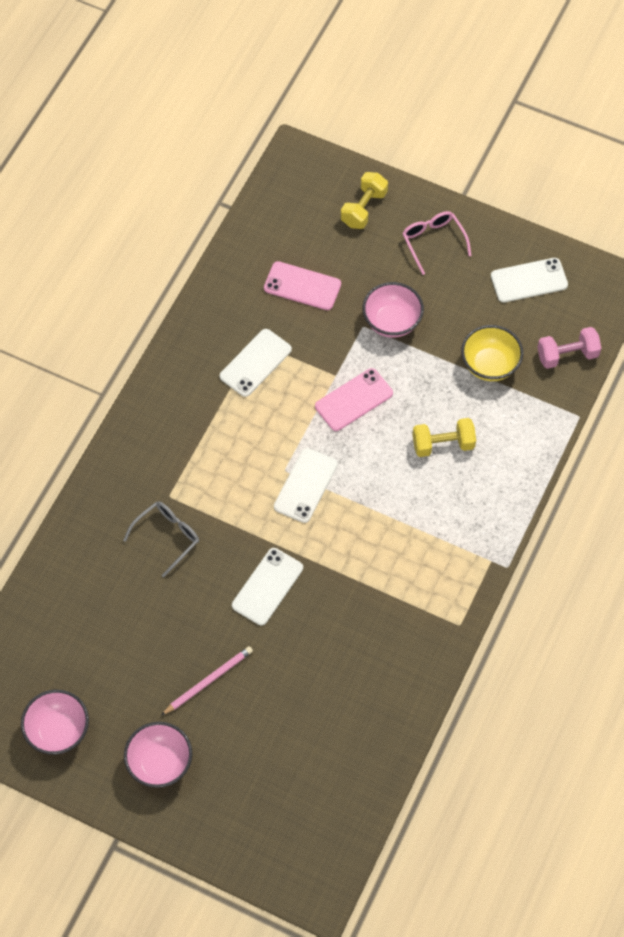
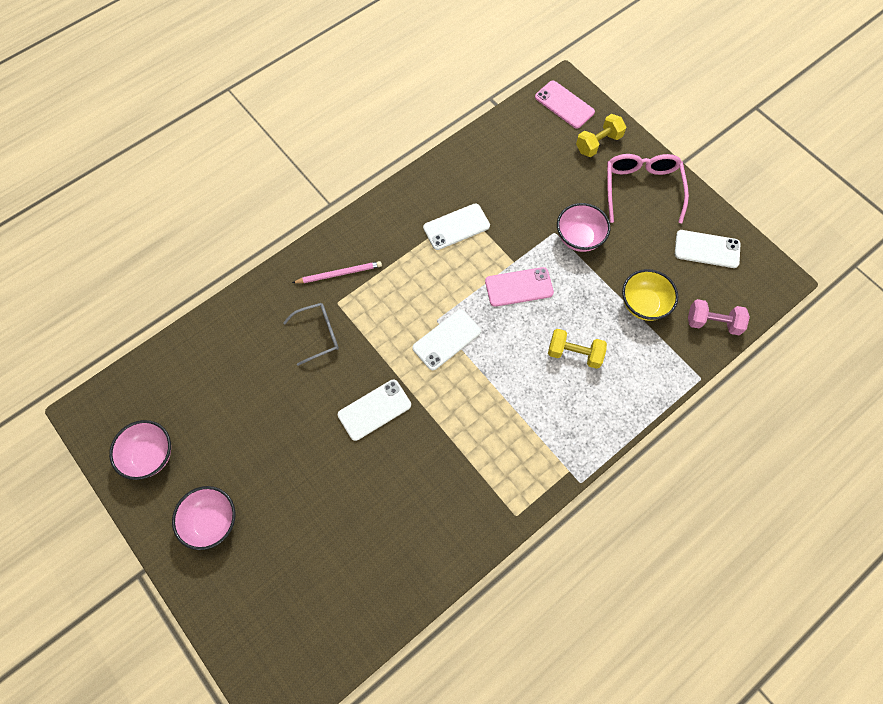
camera: 25 degrees right, 5 degrees up
pink pencil [161,646,253,715] -> pink pencil moved to [292,261,382,283]
pink phone [264,261,341,310] -> pink phone moved to [535,80,595,128]
pink glasses [402,211,471,275] -> pink glasses [607,154,689,223], size x1.54

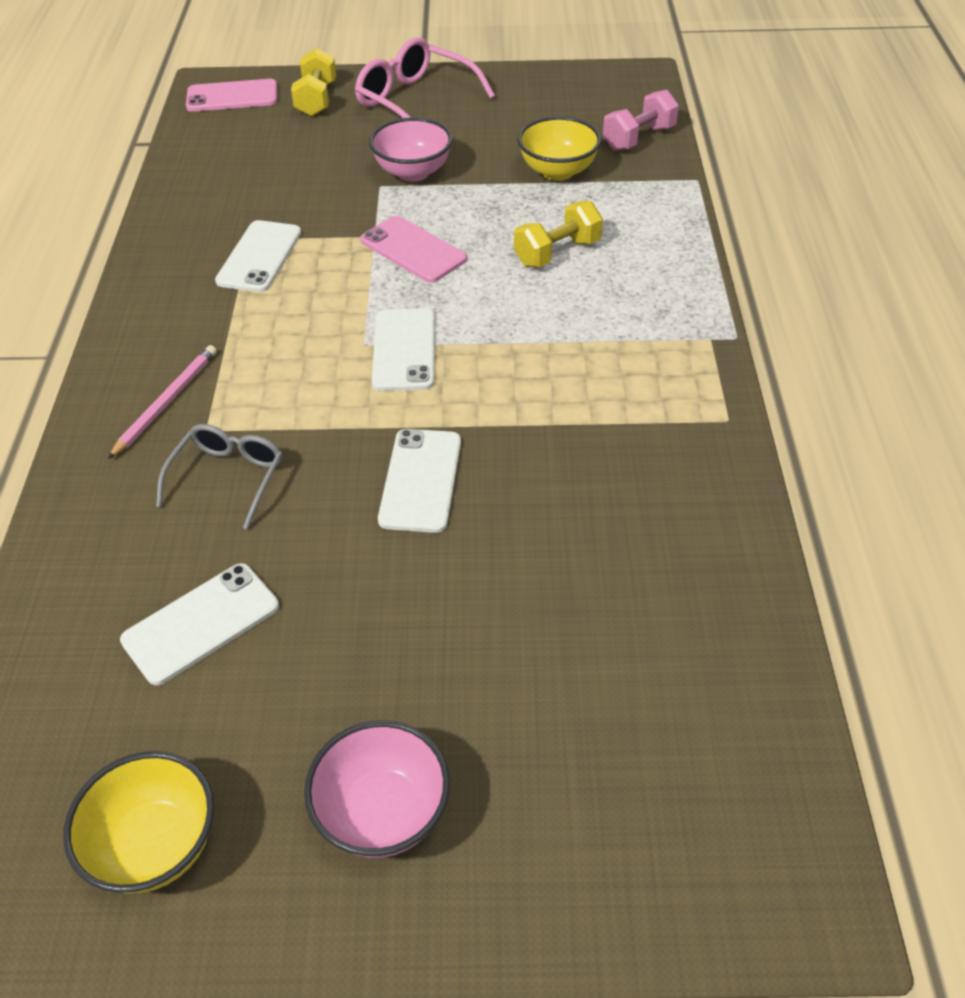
camera: 50 degrees left, 20 degrees down
pink bowl [109,420,171,480] -> yellow bowl [63,751,214,894]
pink phone [485,267,554,307] -> pink phone turned 75 degrees counterclockwise [360,216,467,283]
white phone [675,230,740,268] -> white phone moved to [120,563,279,685]

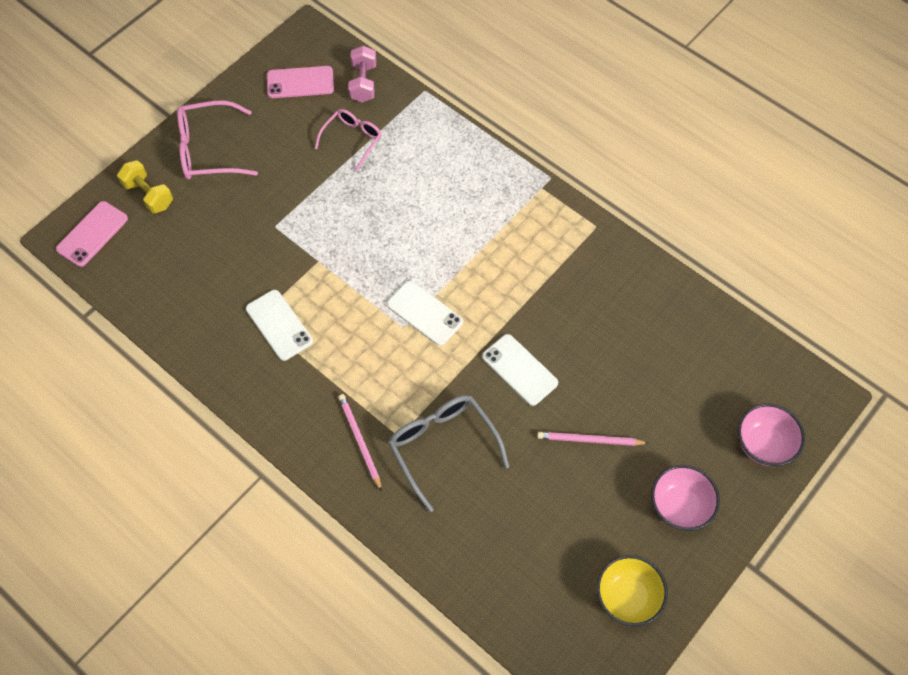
camera: 50 degrees left, 15 degrees up
white phone [120,563,279,685] -> none
grey glasses [156,424,283,529] -> grey glasses [388,395,509,512], size x1.54
pink phone [360,216,467,283] -> pink phone moved to [267,66,334,98]
pink bowl [369,117,453,182] -> pink bowl moved to [738,403,805,466]
yellow dumbbell [514,201,603,267] -> none
yellow bowl [517,116,601,181] -> pink glasses [315,109,382,171]
none -> pink pencil [537,432,648,446]

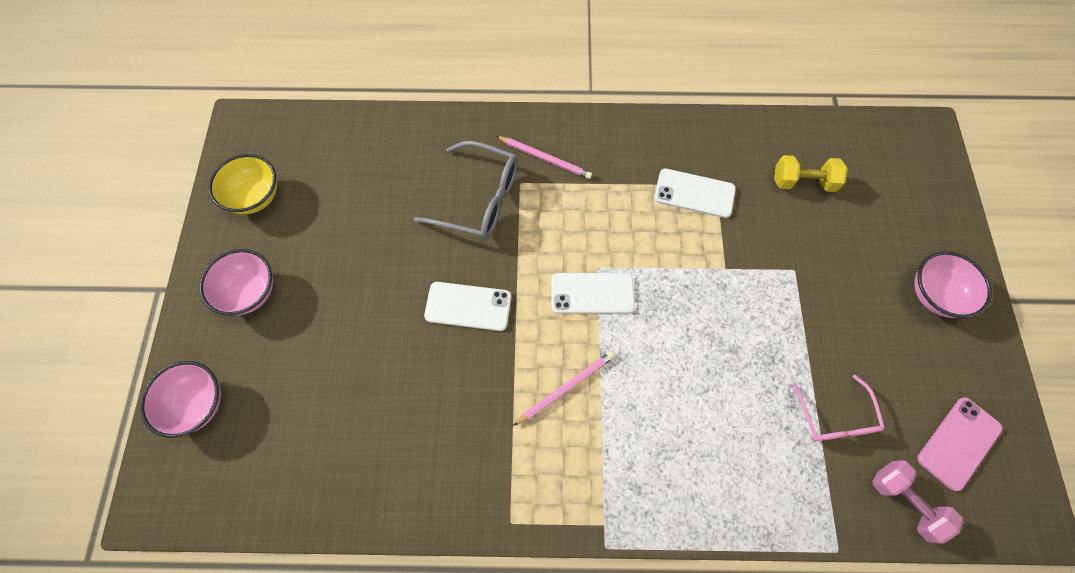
camera: 140 degrees right, 5 degrees up
pink phone [56,201,128,267] -> none
yellow dumbbell [117,160,173,213] -> yellow dumbbell moved to [774,155,848,192]
pink glasses [177,100,258,179] -> pink bowl [914,251,992,318]
pink pencil [537,432,648,446] -> pink pencil moved to [513,351,615,426]

